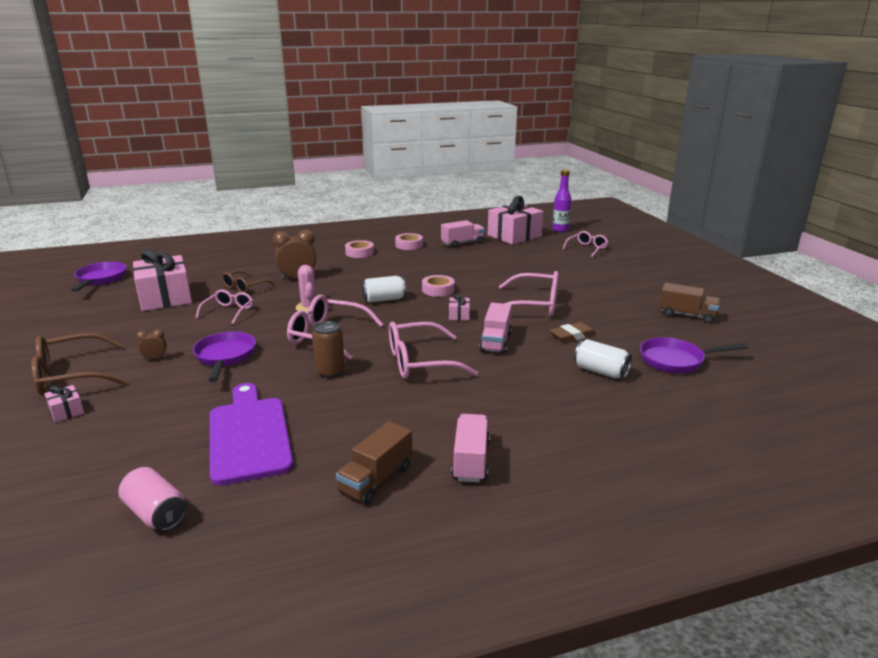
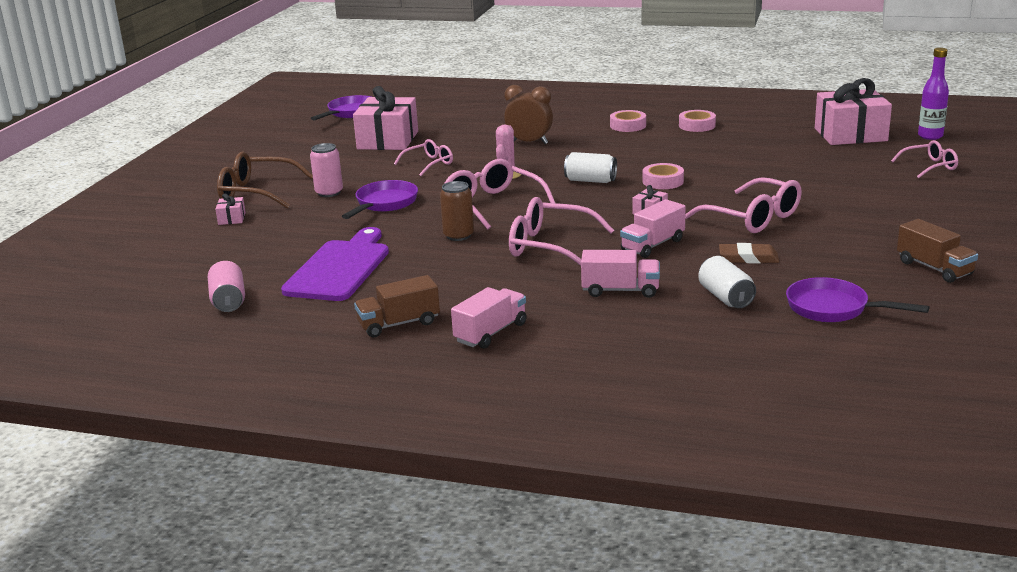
camera: 35 degrees right, 0 degrees up
brown clock [136,329,167,360] -> pink can [310,143,343,197]
brown glasses [222,270,275,293] -> none
pink truck [441,220,485,248] -> pink truck moved to [581,250,660,298]

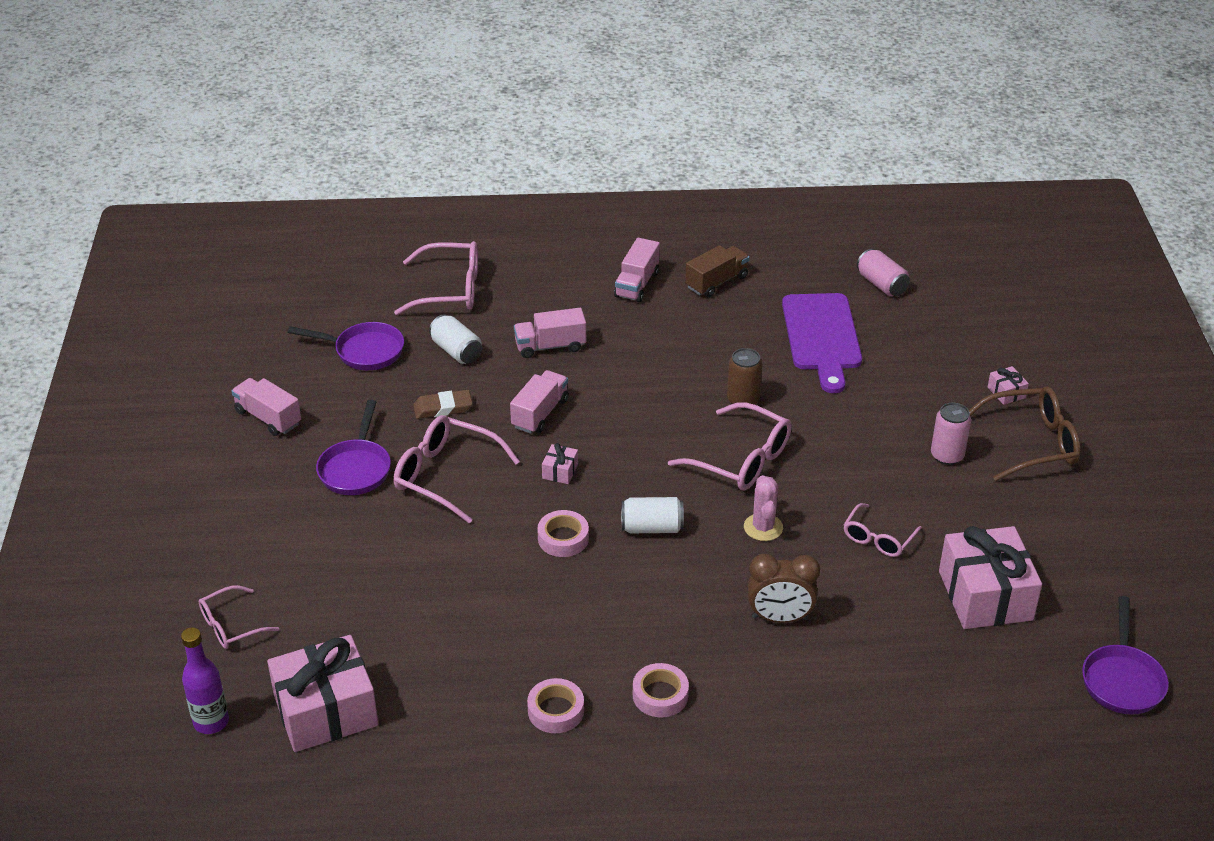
camera: 160 degrees right, 15 degrees up
purple pan [342,180,418,219] -> purple pan moved to [316,400,391,495]
pink glasses [509,197,614,266] -> pink glasses moved to [394,241,478,315]
brown truck [897,219,978,283] -> pink truck [231,378,301,436]

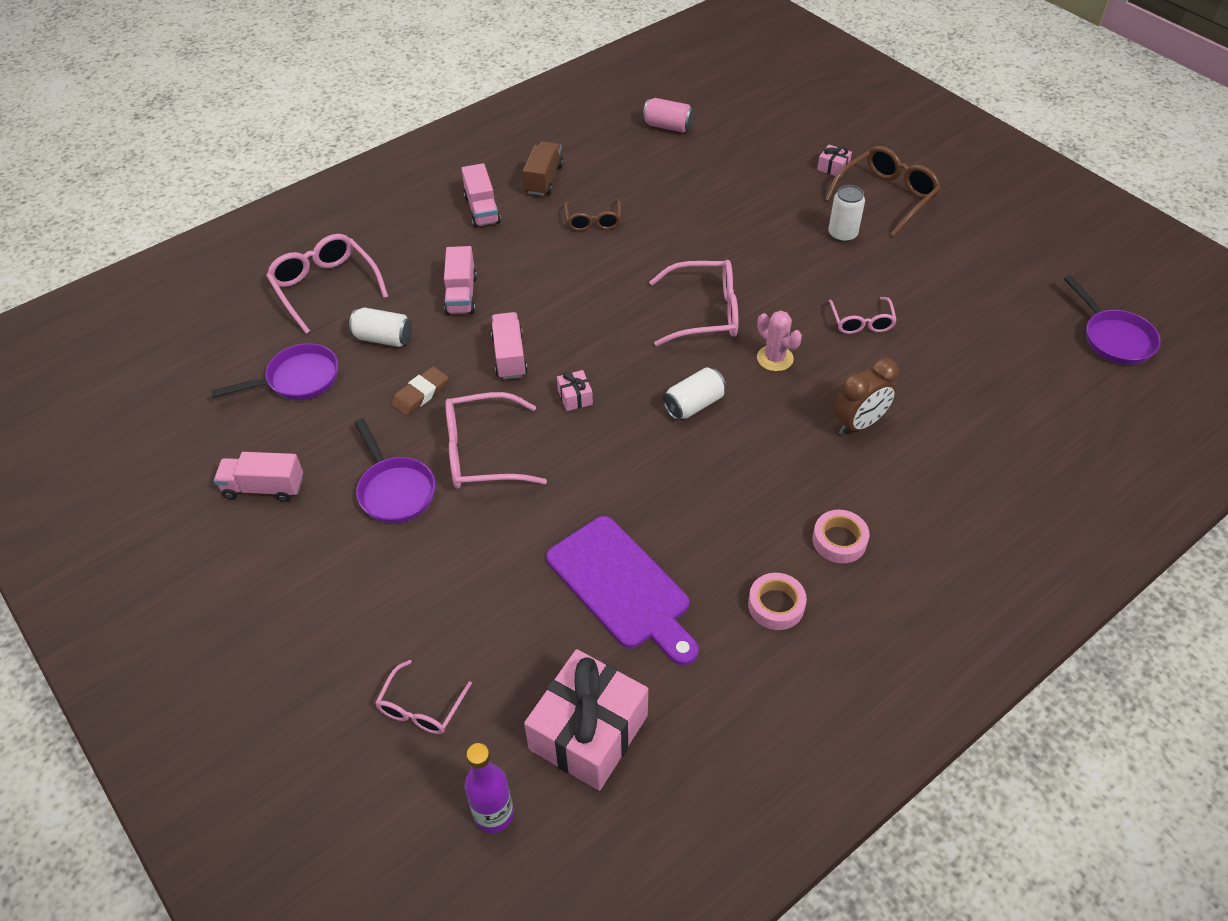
camera: 35 degrees left, 10 degrees up
pink glasses [394,241,478,315] -> pink glasses turned 90 degrees counterclockwise [266,234,388,334]
pink truck [514,308,586,358] -> pink truck turned 45 degrees counterclockwise [444,246,477,315]
pink tape [537,510,589,557] -> none
brown can [727,348,763,409] -> none
purple cutting board [782,293,862,393] -> purple cutting board moved to [546,516,699,665]
pink can [931,403,971,465] -> white can [828,185,865,242]
pink gift [939,526,1042,629] -> none
none -> brown glasses [564,199,621,231]

